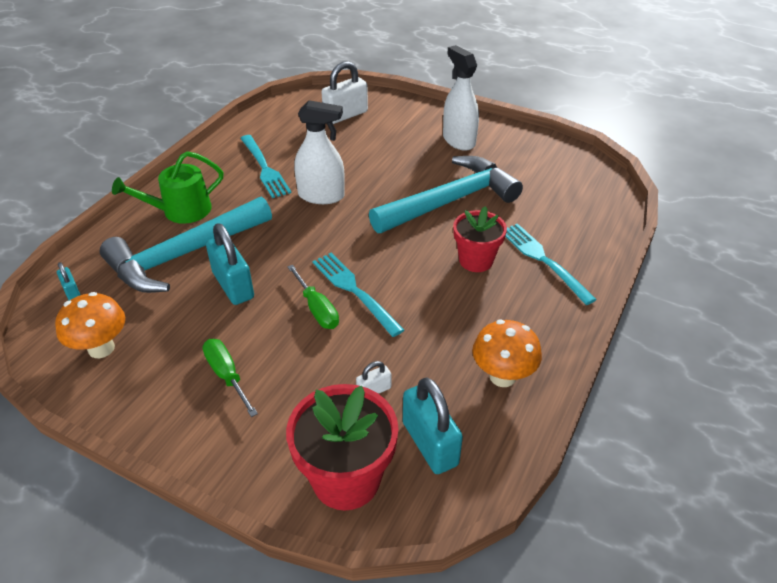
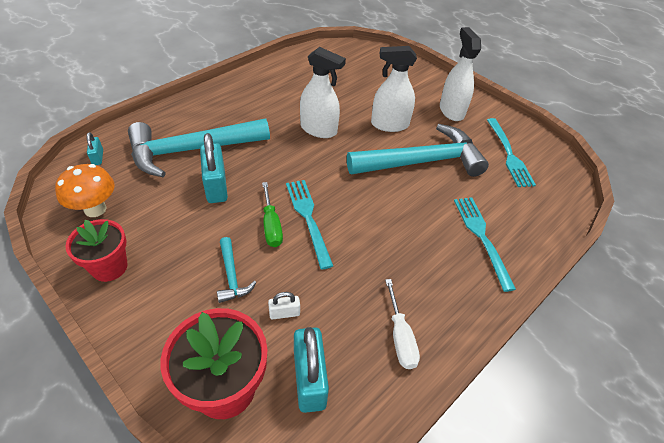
camera: 15 degrees right, 5 degrees up
green watering can [112,151,224,224] -> none
green screwdriver [203,339,258,417] -> none
turquoise fork [240,135,291,198] -> turquoise fork moved to [487,118,536,187]
white padlock [321,61,368,124] -> none
red flower pot [453,206,507,272] -> red flower pot moved to [65,219,128,282]
orange mushroom [472,320,542,387] -> white screwdriver [385,279,420,369]
none -> turquoise hammer [217,237,257,303]
none -> white spray bottle [371,46,417,132]

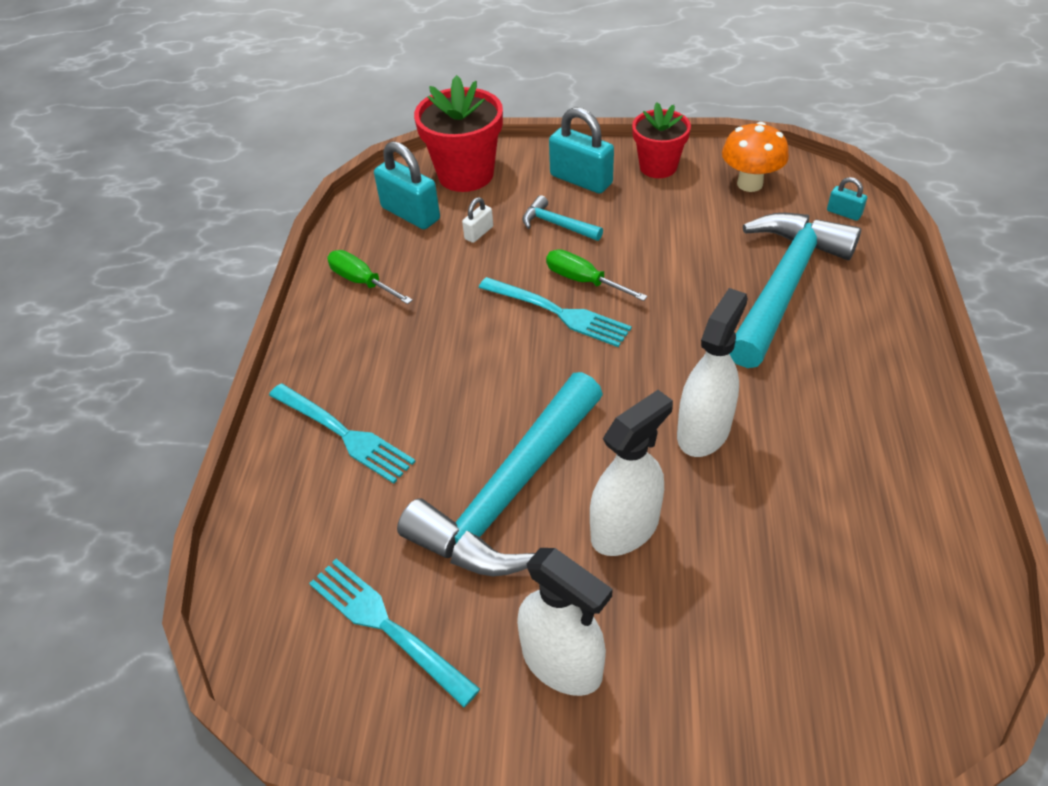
camera: 145 degrees right, 0 degrees up
turquoise padlock [200,133,228,203] -> turquoise padlock moved to [549,107,614,193]
white spray bottle [300,47,346,138] -> white spray bottle turned 135 degrees clockwise [677,288,748,457]
white screwdriver [385,279,420,369] -> green screwdriver [327,250,413,304]

